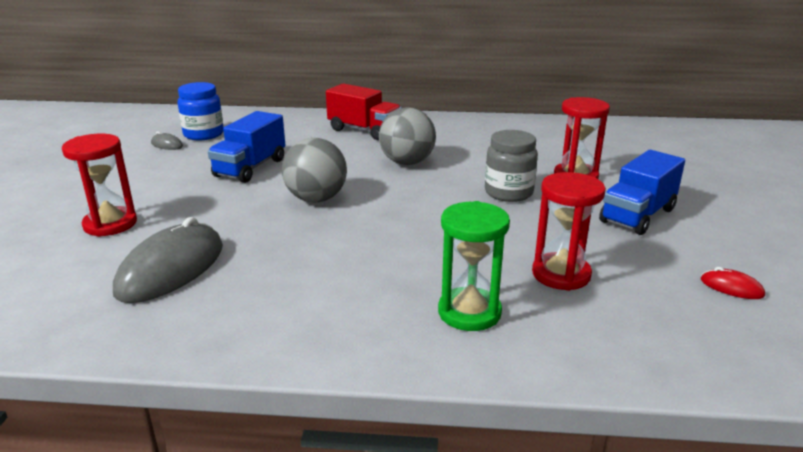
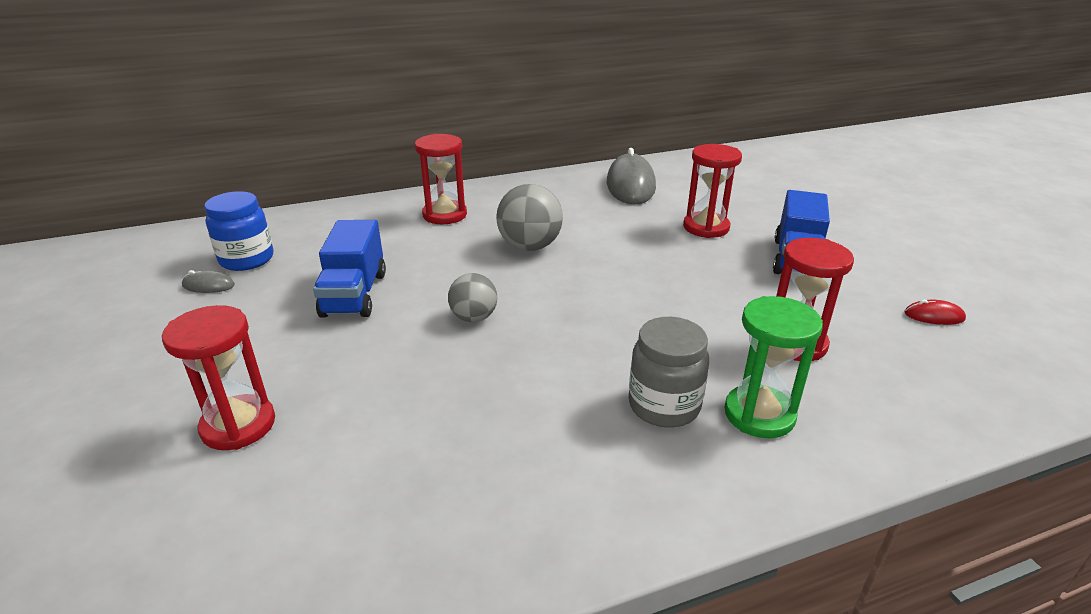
camera: 25 degrees left, 5 degrees up
grey mouse [113,217,223,303] -> grey mouse moved to [607,148,656,205]
grey ball [282,138,347,203] -> grey ball [448,273,497,322], size x0.63
red truck [326,83,402,140] -> red hourglass [415,134,467,224]
grey jar [485,130,538,202] -> grey jar moved to [628,317,709,428]

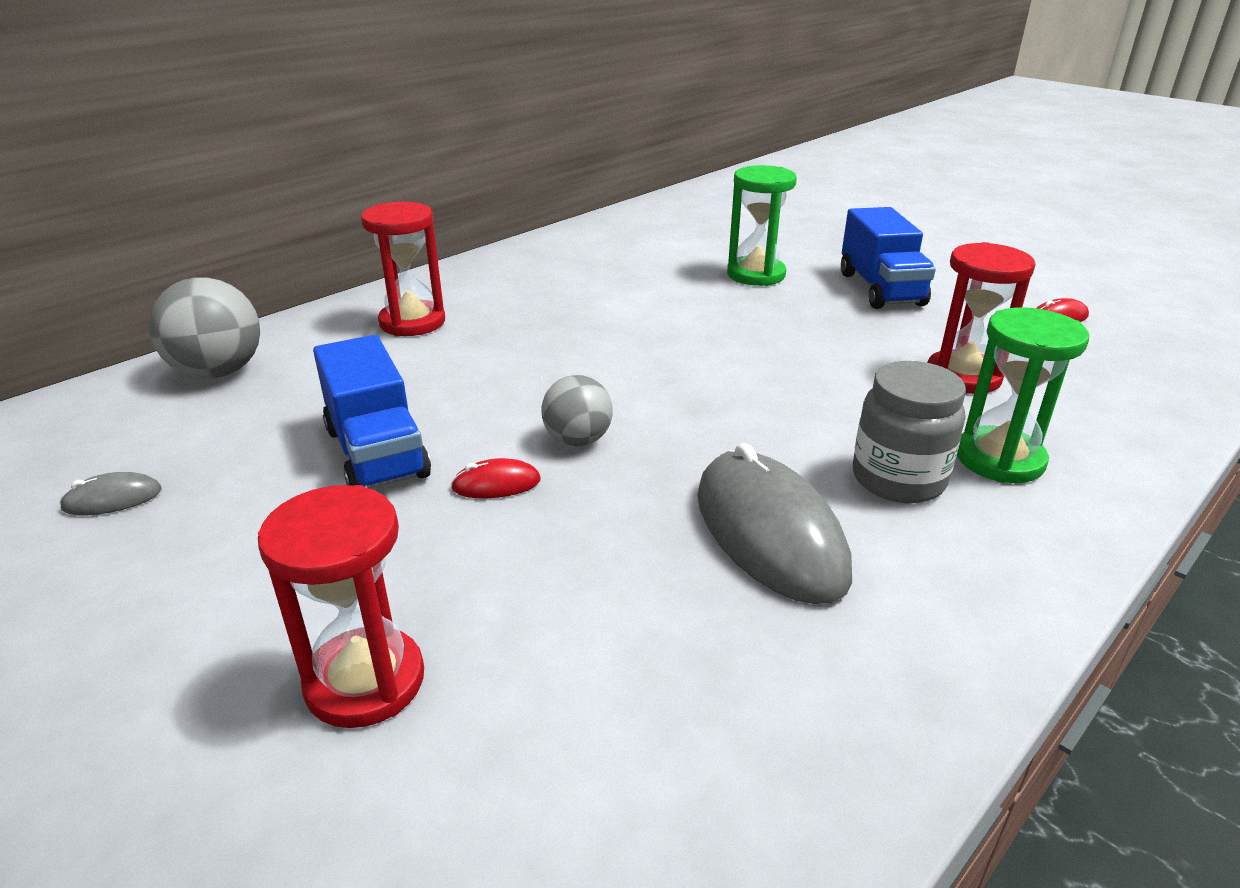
camera: 25 degrees left, 0 degrees up
blue jar [205,191,273,271] -> none
grey ball [496,184,563,251] -> grey ball moved to [149,277,260,379]
grey mouse [607,148,656,205] -> grey mouse moved to [697,443,852,604]
red hourglass [683,144,742,238] -> green hourglass [727,165,797,286]
none -> red mouse [451,458,541,498]

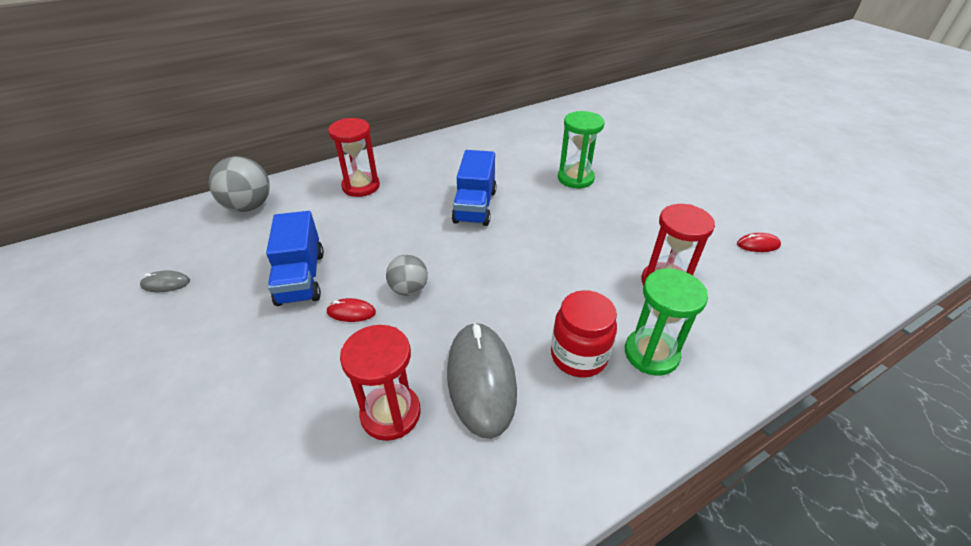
camera: 15 degrees right, 10 degrees up
red hourglass [258,485,424,728] -> red hourglass moved to [340,325,421,441]
blue truck [841,207,936,309] -> blue truck moved to [452,150,497,226]
grey jar [853,361,966,503] -> red jar [551,290,617,378]

